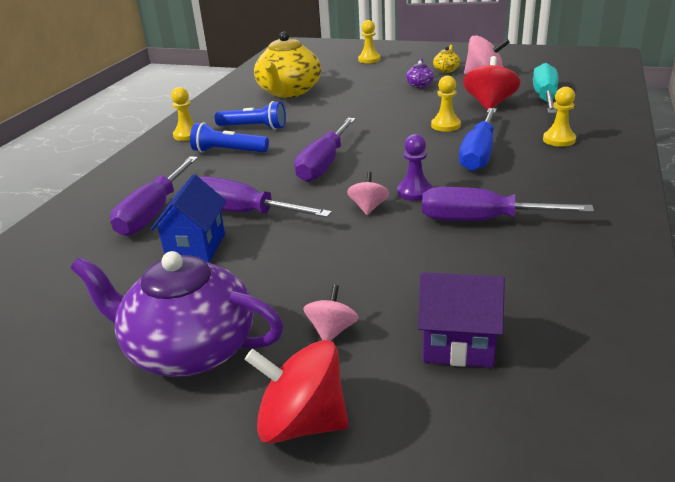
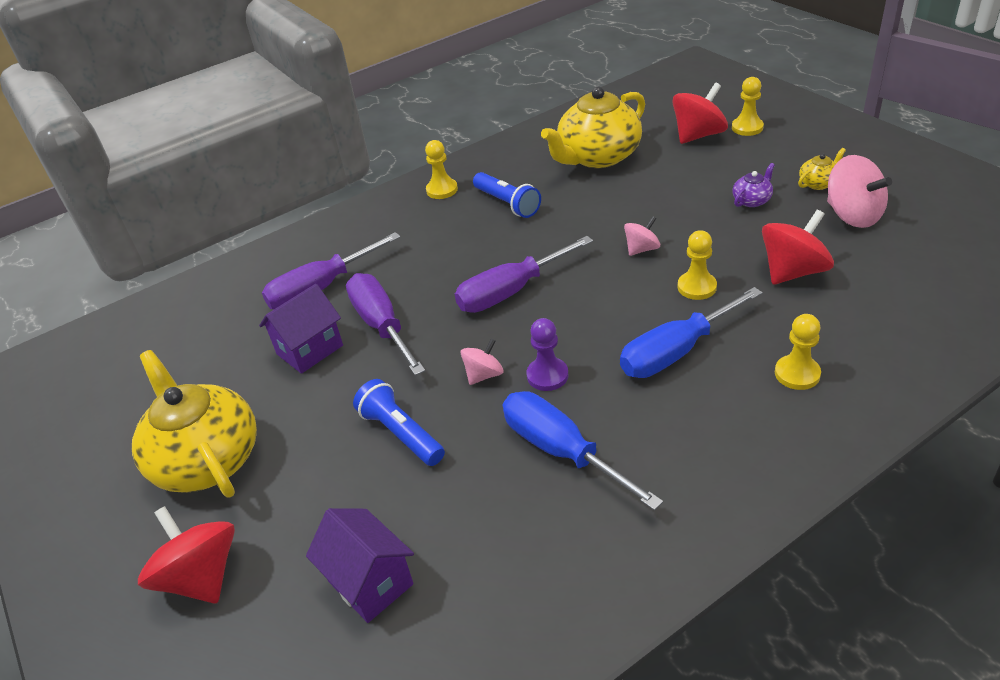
camera: 40 degrees right, 10 degrees up
purple teapot [71,251,284,377] -> yellow teapot [132,350,257,498]
blue house [150,175,226,263] -> purple house [259,284,343,374]
blue flashlight [190,122,269,153] -> blue flashlight moved to [353,379,445,466]
pink spinning top [303,285,359,341] -> pink spinning top moved to [624,216,660,256]
purple screwdriver [422,187,594,221] -> blue screwdriver [503,391,663,511]
turquoise screwdriver [533,63,558,113] -> none
none -> red spinning top [672,82,728,144]

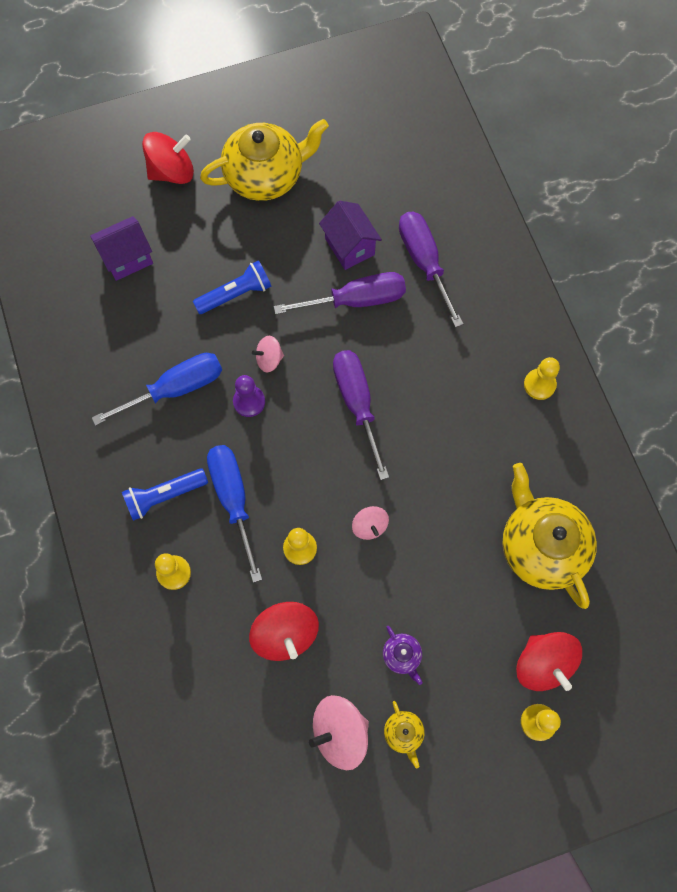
camera: 100 degrees right, 30 degrees up
pink spinning top [461,338,504,385] -> pink spinning top turned 105 degrees clockwise [252,336,284,372]
blue flashlight [473,172,541,218] -> blue flashlight moved to [122,468,208,521]

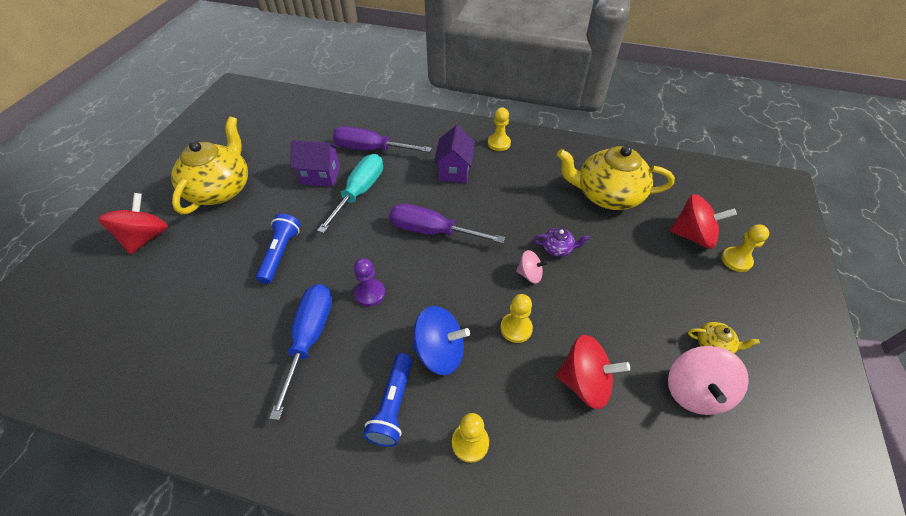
camera: 55 degrees left, 20 degrees down
purple house [90,216,153,281] -> purple house moved to [434,125,475,183]
blue screwdriver [207,445,262,583] -> blue spinning top [412,306,470,375]
pink spinning top [252,336,284,372] -> none
purple screwdriver [274,272,406,314] -> turquoise screwdriver [317,154,383,233]
purple teapot [383,626,422,685] -> purple teapot moved to [534,228,590,257]

